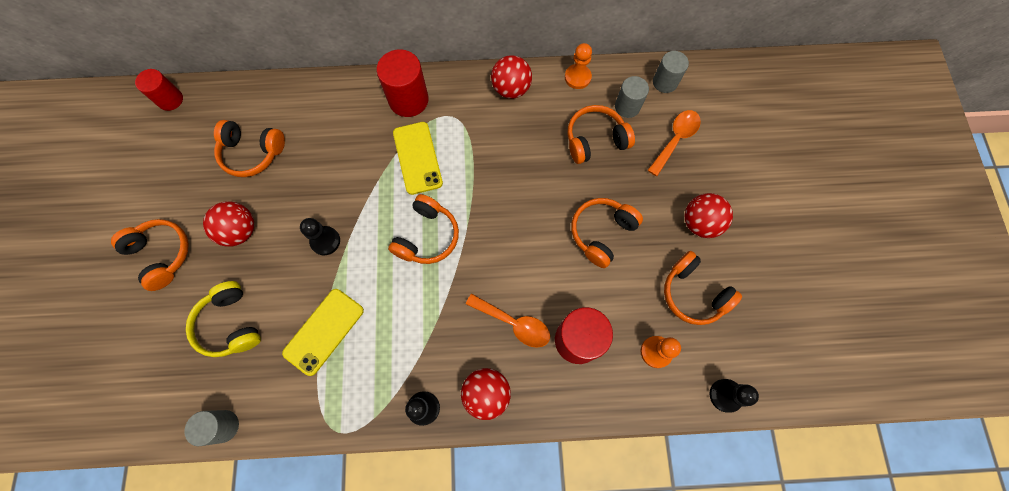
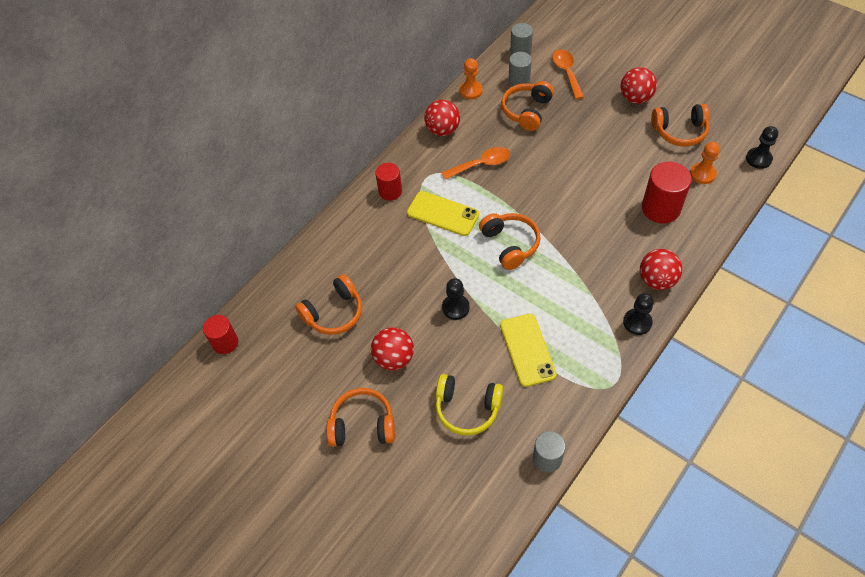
camera: 45 degrees left, 15 degrees down
red cylinder [377,49,429,117] -> red cylinder [375,163,402,200], size x0.64
orange spoon [466,294,550,348] -> orange spoon moved to [442,147,510,180]
orange headphones [571,198,643,268] -> none

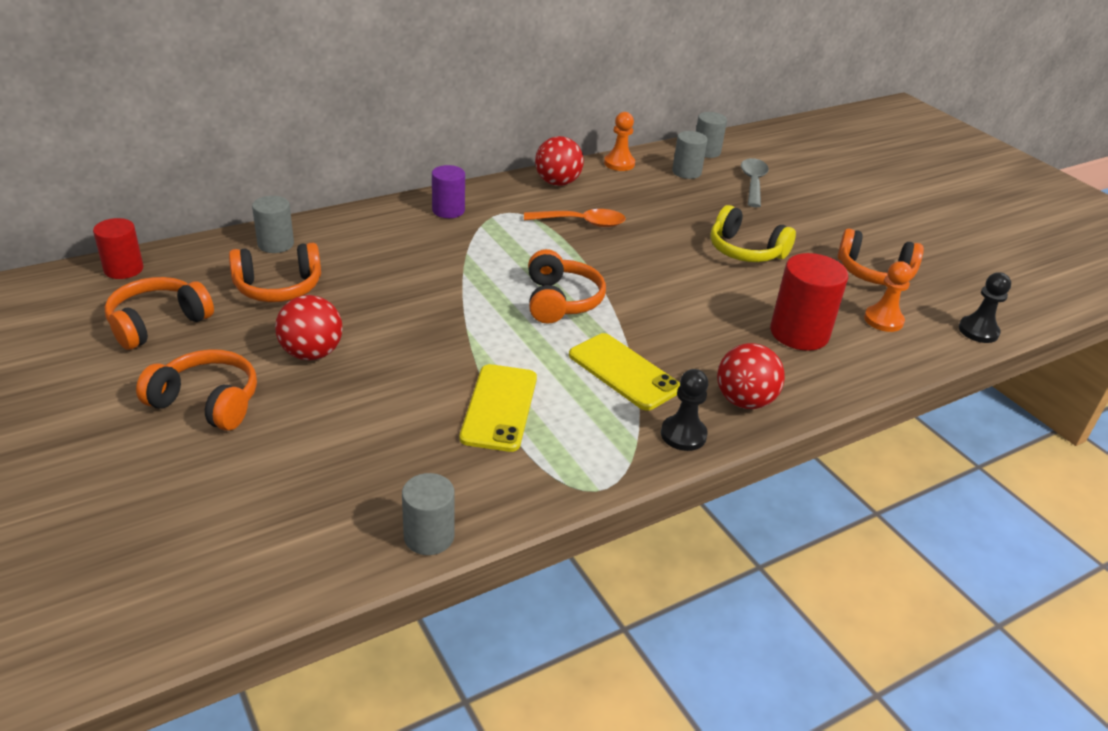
camera: 15 degrees right, 20 degrees down
red cylinder [375,163,402,200] -> purple cylinder [432,165,465,218]
yellow phone [407,191,479,236] -> yellow phone moved to [569,333,680,411]
yellow headphones [436,374,503,436] -> yellow headphones moved to [710,205,796,262]
black pawn [442,278,470,320] -> none
orange headphones [501,81,554,131] -> orange headphones moved to [105,277,214,350]
orange spoon [552,49,584,99] -> grey spoon [741,158,769,207]
red ball [620,67,657,104] -> none
none -> grey cylinder [252,196,294,253]

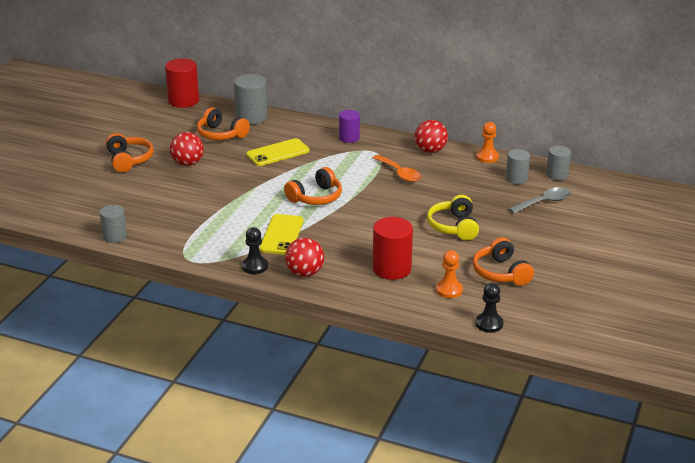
camera: 55 degrees right, 5 degrees down
red cylinder [93,218,144,279] -> red cylinder [165,59,199,108], size x1.57
orange headphones [105,277,214,350] -> none
grey cylinder [252,196,294,253] -> grey cylinder [234,74,268,125], size x1.57
yellow phone [460,364,537,452] -> yellow phone moved to [246,138,310,166]

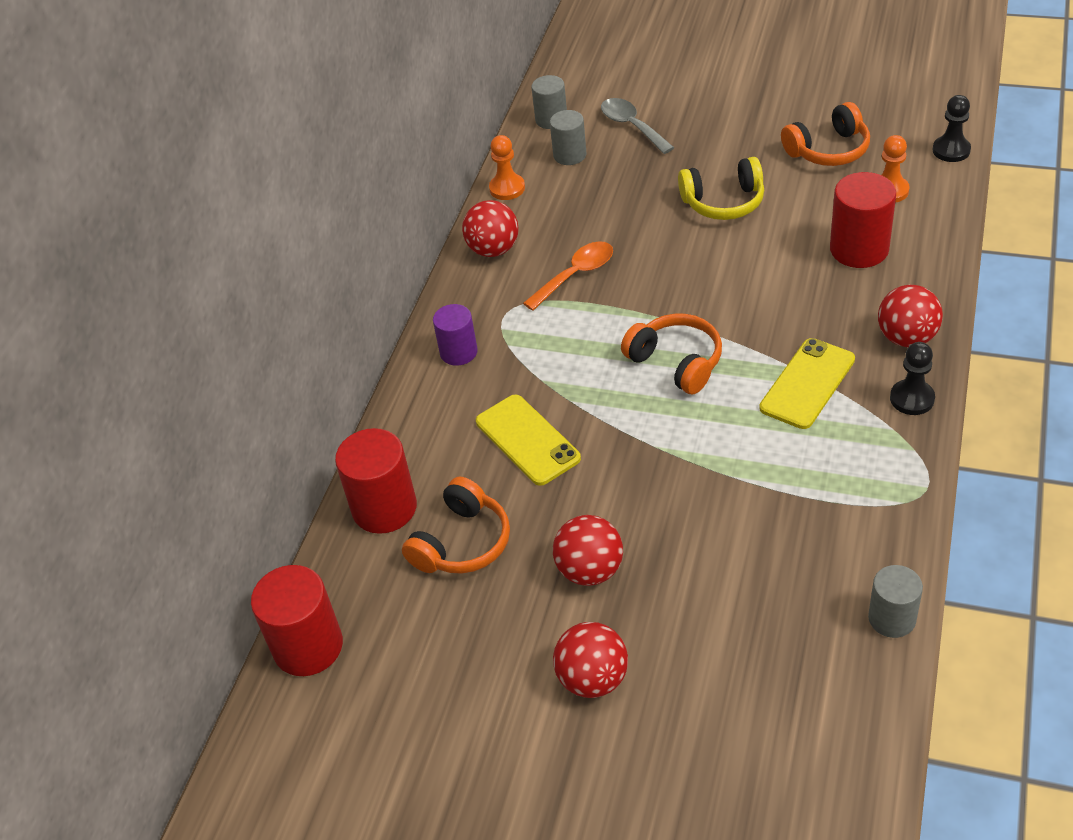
camera: 90 degrees left, 15 degrees up
orange headphones [106,133,154,172] -> red ball [553,622,628,698]
grey cylinder [234,74,268,125] -> red cylinder [335,428,417,534]
yellow phone [259,214,304,255] -> yellow phone turned 60 degrees counterclockwise [759,338,855,429]

